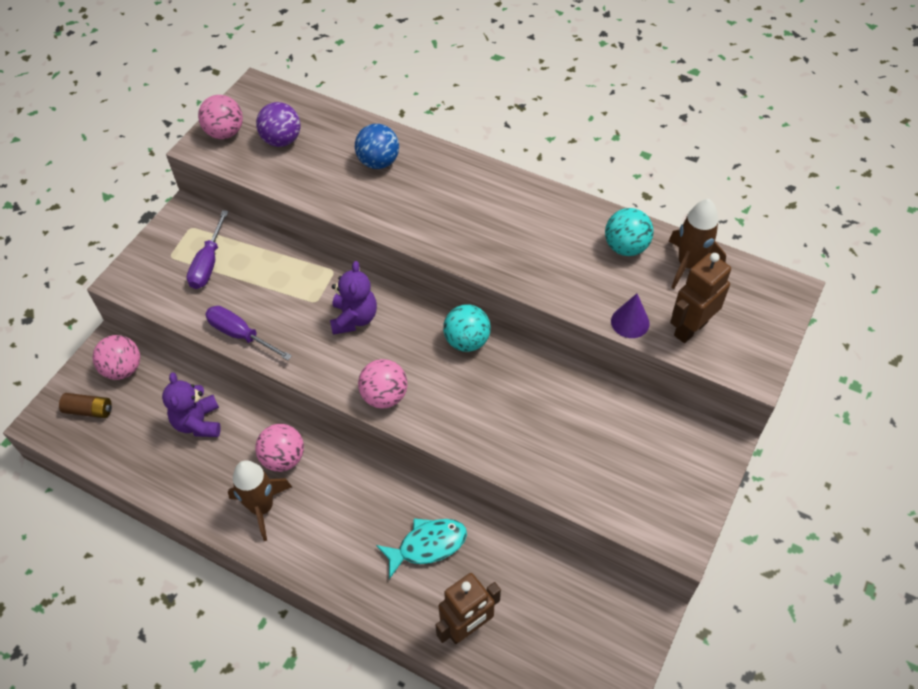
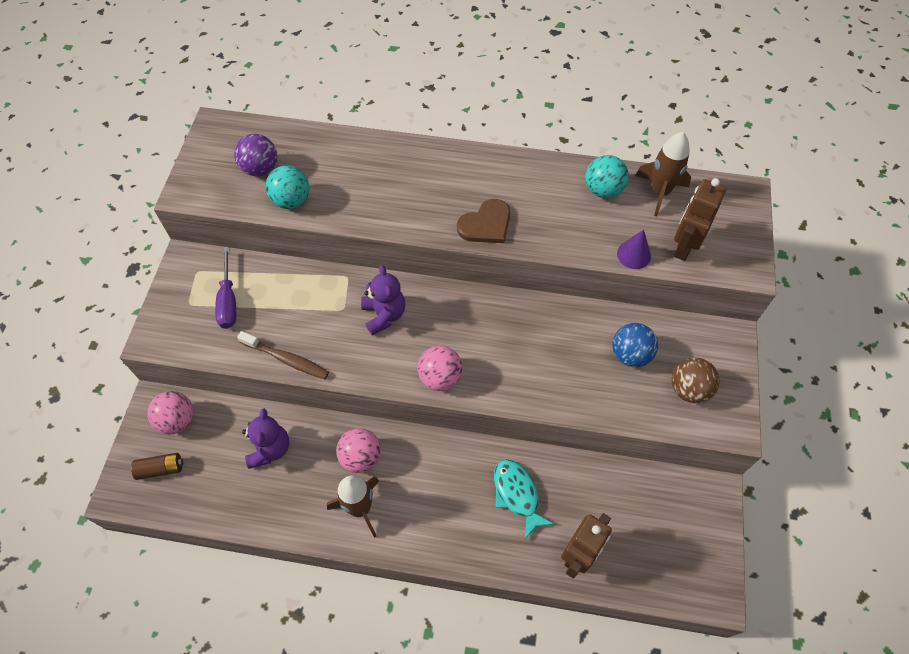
camera: 20 degrees left, 5 degrees up
purple teddy bear [162,372,221,437] -> purple teddy bear turned 150 degrees counterclockwise [242,408,289,469]
pink ball [198,95,243,139] -> none
purple screwdriver [205,306,292,361] -> brown toothbrush [237,331,329,379]
blue ball [355,124,399,169] -> blue ball moved to [612,323,658,367]
turquoise fish [376,518,467,579] -> turquoise fish turned 75 degrees counterclockwise [494,459,555,539]
turquoise ball [443,304,491,352] -> turquoise ball moved to [266,166,309,209]
none -> brown heart [457,199,510,243]
none -> brown ball [671,358,720,403]

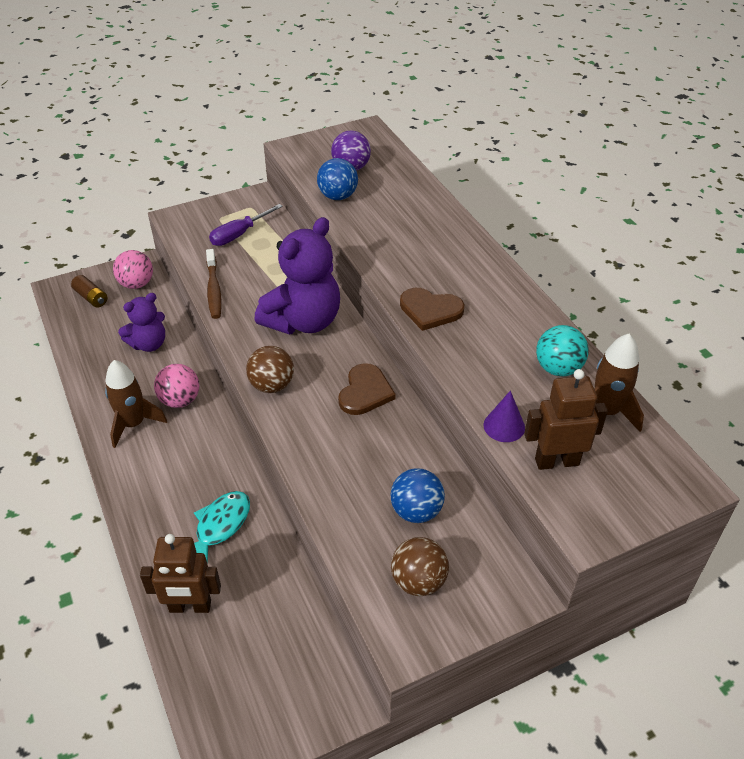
camera: 55 degrees right, 15 degrees down
turquoise ball [266,166,309,209] -> blue ball [317,158,358,200]
purple teddy bear [361,265,405,335] -> purple teddy bear [254,217,340,335], size x1.70
pink ball [417,346,463,391] -> brown ball [246,346,294,393]
none -> brown heart [338,363,396,415]

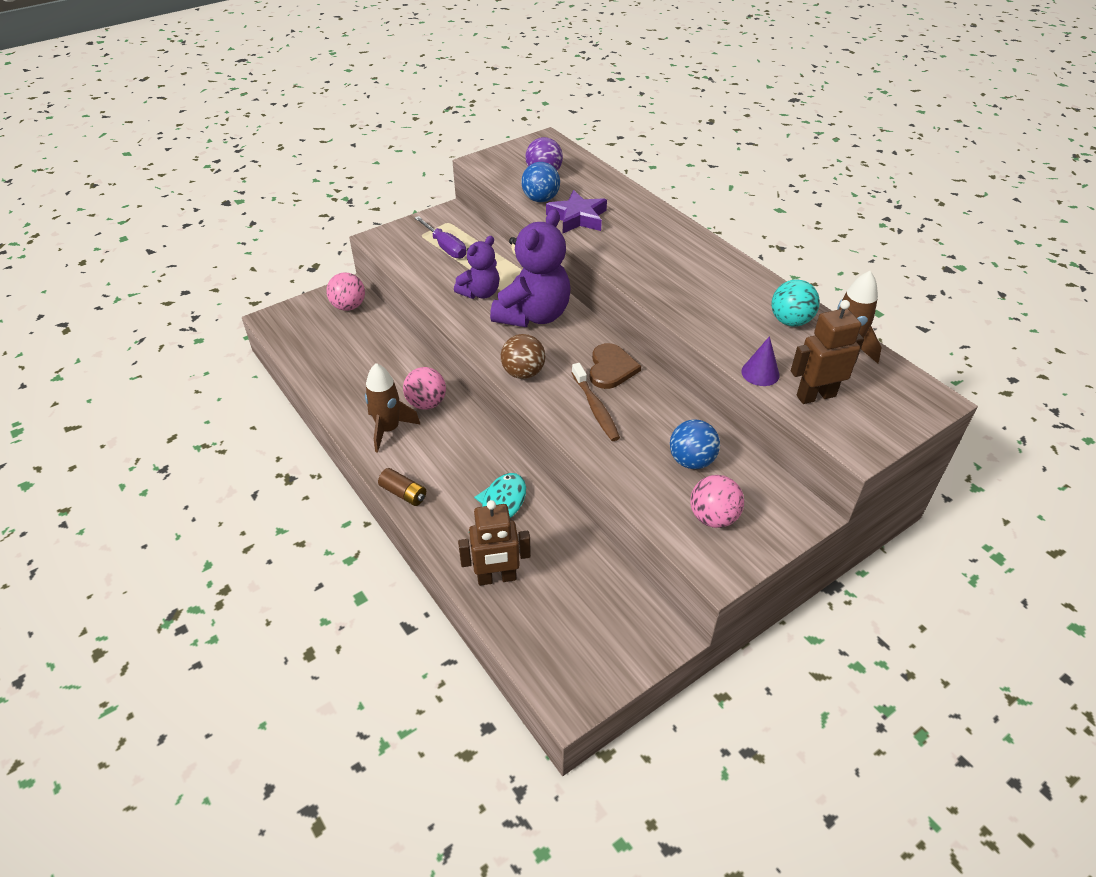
camera: 10 degrees left, 0 degrees up
brown battery [71,275,107,308] -> brown battery moved to [378,468,426,506]
purple teddy bear [118,293,165,352] -> purple teddy bear moved to [454,236,499,299]
brown toothbrush [206,249,222,319] -> brown toothbrush moved to [572,363,620,441]
purple screwdriver [209,204,283,246] -> purple screwdriver turned 75 degrees counterclockwise [415,216,466,259]
brown ball [391,537,449,596] -> pink ball [690,475,744,528]
brown heart [400,288,464,331] -> none
none -> purple star [546,190,607,233]

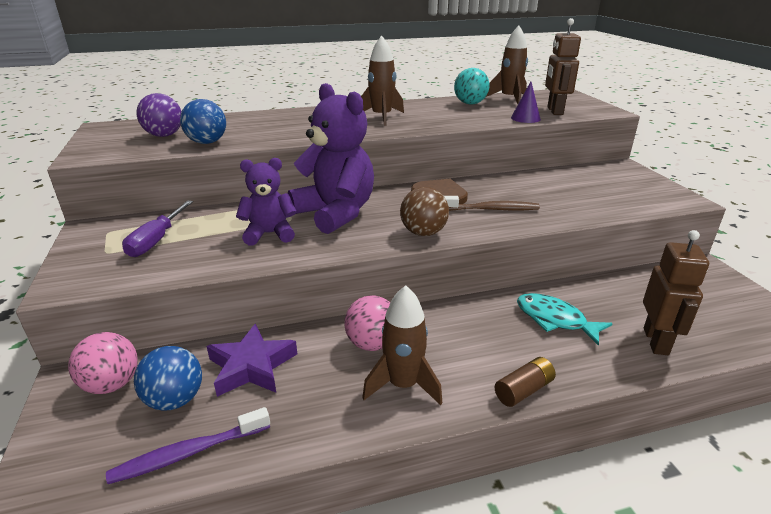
camera: 70 degrees left, 15 degrees down
purple screwdriver [415,216,466,259] -> purple screwdriver turned 120 degrees clockwise [122,200,193,257]
purple teddy bear [454,236,499,299] -> purple teddy bear turned 75 degrees counterclockwise [236,158,297,246]
purple star [546,190,607,233] -> purple star moved to [207,324,297,397]
blue ball [670,419,720,469] -> blue ball moved to [134,346,202,411]
pink ball [690,475,744,528] -> none
none -> purple toothbrush [106,407,270,484]
none -> brown rocket [361,35,404,126]

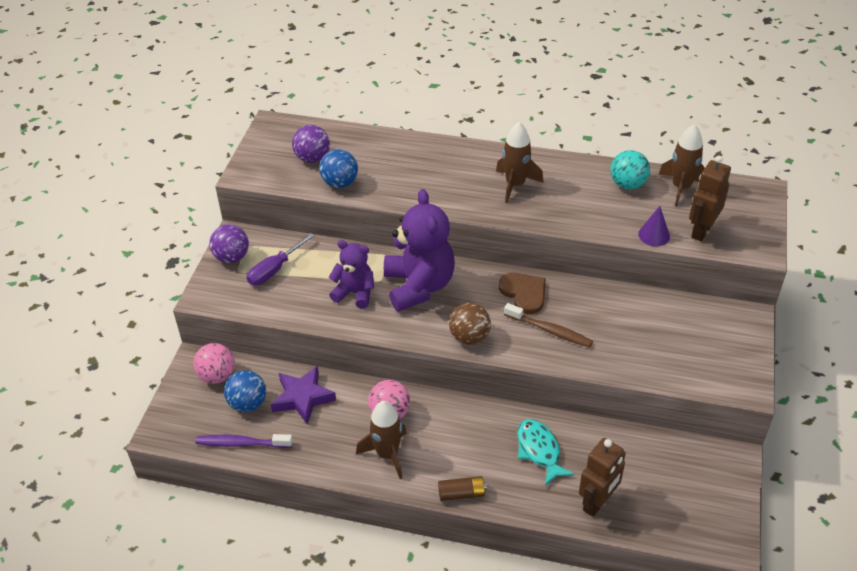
camera: 30 degrees right, 15 degrees up
none -> purple ball [209,224,249,263]

